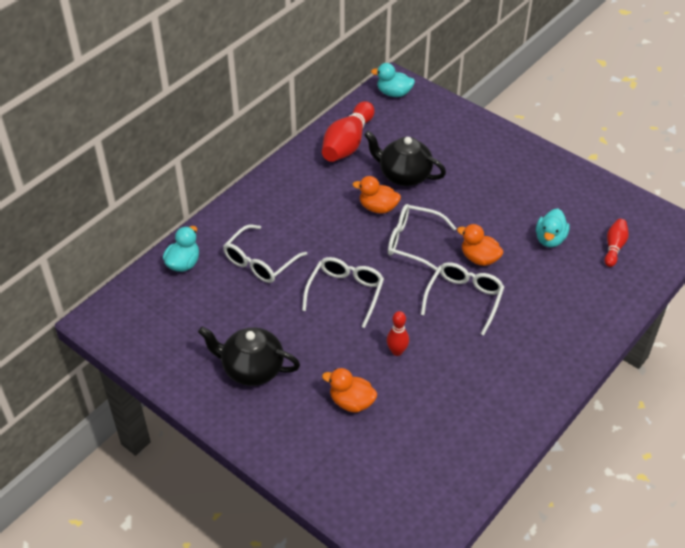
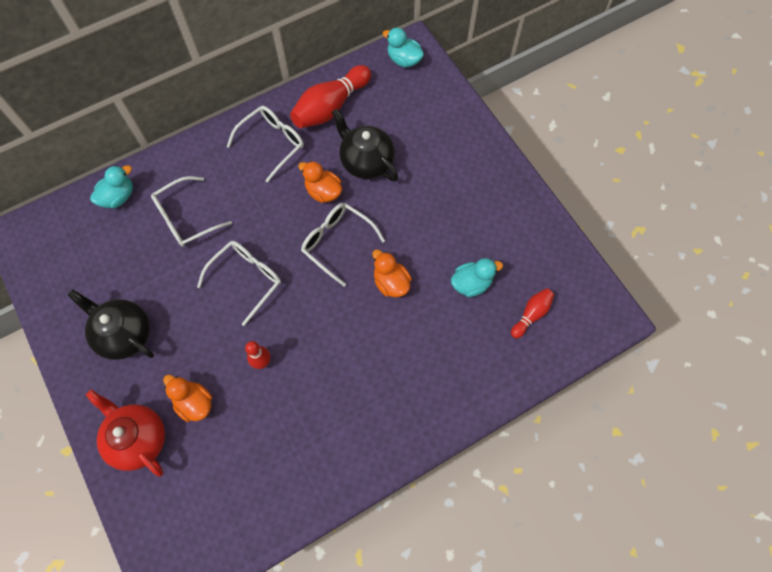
camera: 20 degrees right, 20 degrees up
white glasses [421,262,504,336] -> white glasses moved to [227,106,304,183]
turquoise duck [536,209,570,247] -> turquoise duck turned 150 degrees counterclockwise [451,258,503,297]
none -> red teapot [86,389,165,477]

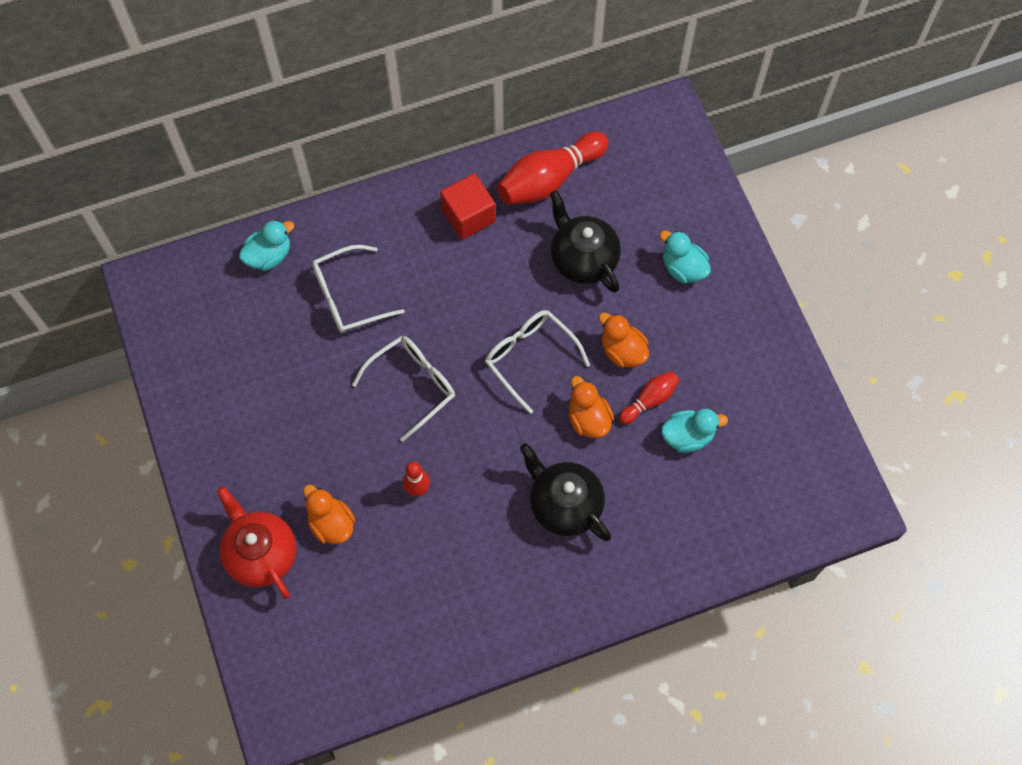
camera: 10 degrees right, 0 degrees up
black teapot [67,289,154,360] -> black teapot moved to [520,443,611,541]
white glasses [227,106,304,183] -> red cube [440,173,496,240]
orange duck [298,161,342,203] -> orange duck moved to [599,312,649,368]
turquoise duck [383,28,424,68] -> turquoise duck moved to [660,231,711,283]
red bowling pin [511,288,554,339] -> red bowling pin moved to [619,371,679,424]

